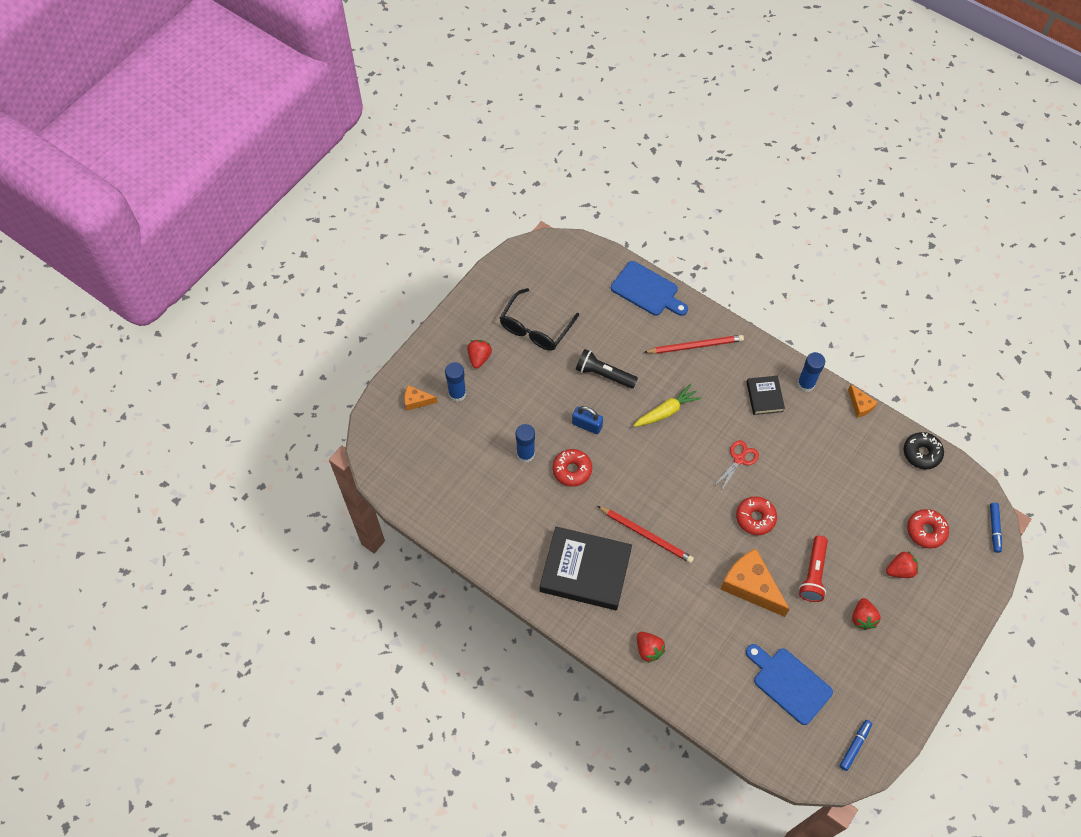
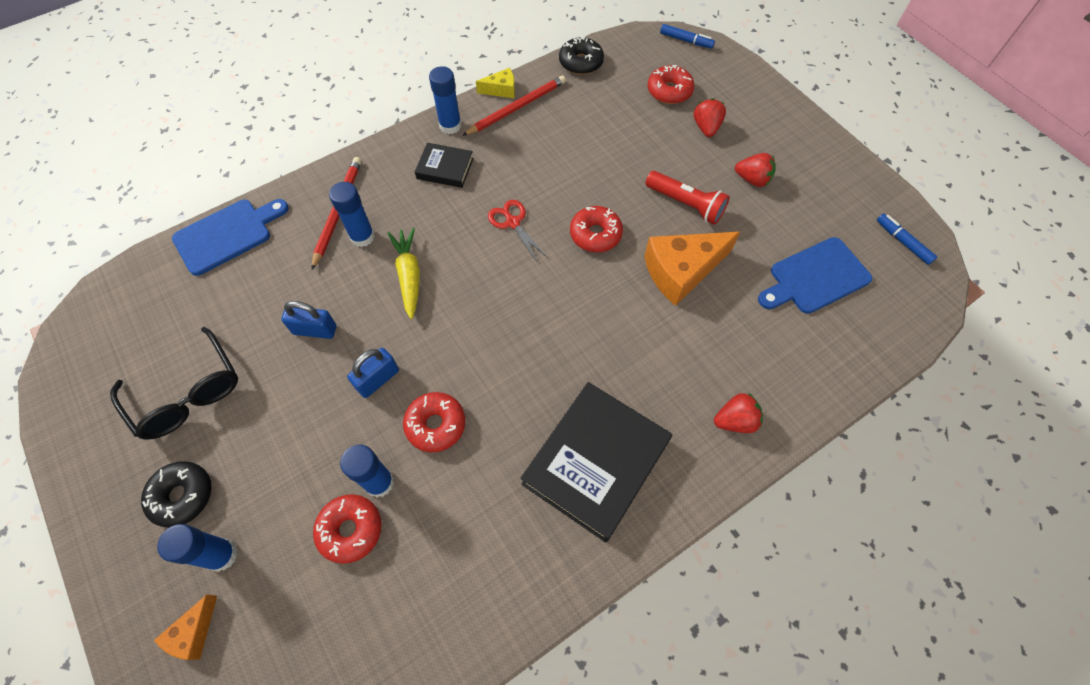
camera: 70 degrees left, 0 degrees up
red strawberry [467,340,492,369] -> black donut [141,461,211,528]
black flashlight [576,349,638,389] -> blue padlock [281,301,337,339]
red pencil [597,506,694,563] -> red pencil moved to [462,75,566,136]
orange cheese [848,384,878,418] -> yellow cheese [476,68,515,98]
none -> red donut [313,494,382,564]
none -> blue glue stick [329,182,375,247]

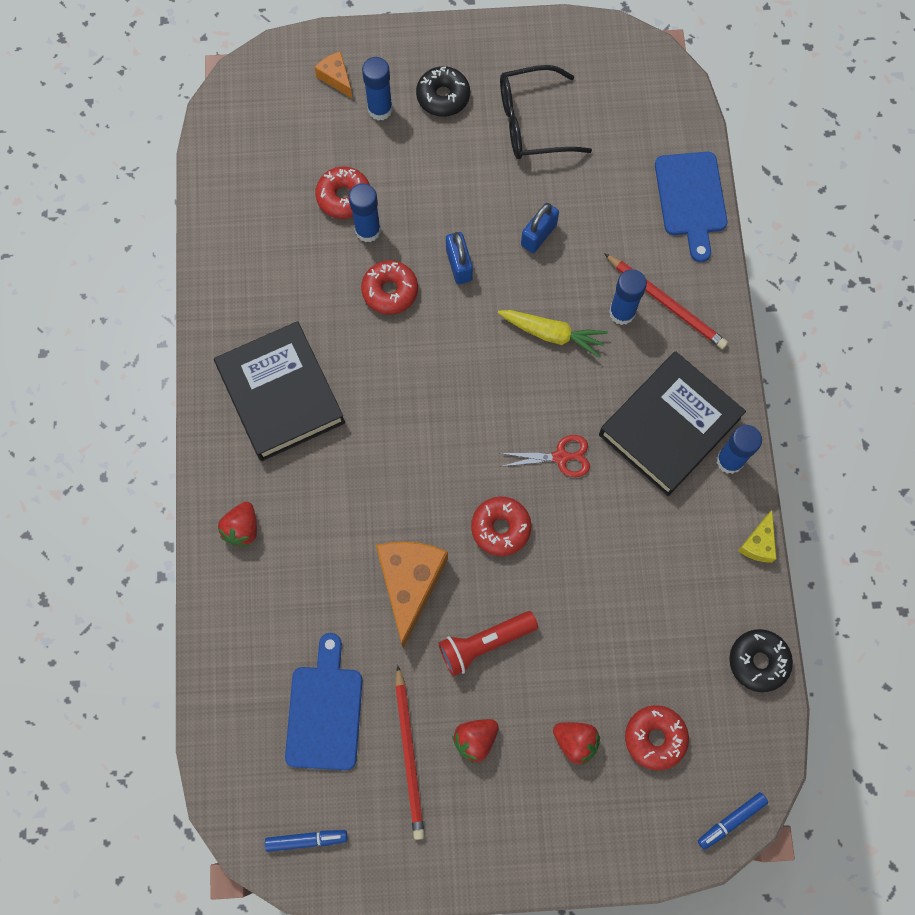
camera: 120 degrees right, 10 degrees up
black book [415,143,474,188] -> black book [599,351,746,496], size x1.98
red pencil [462,75,566,136] -> red pencil moved to [395,665,425,840]

